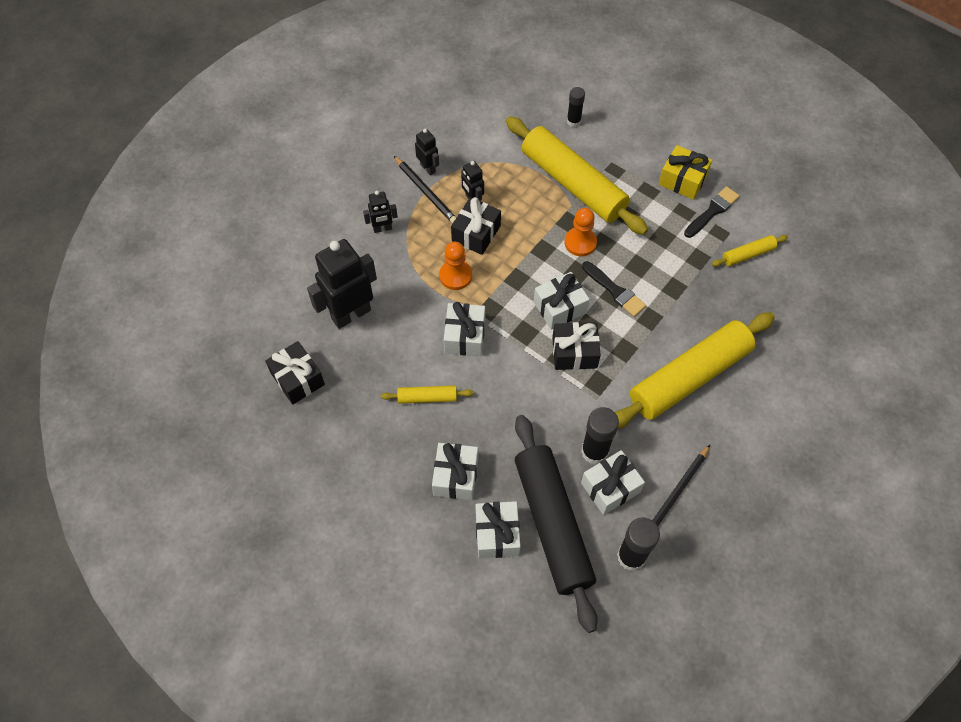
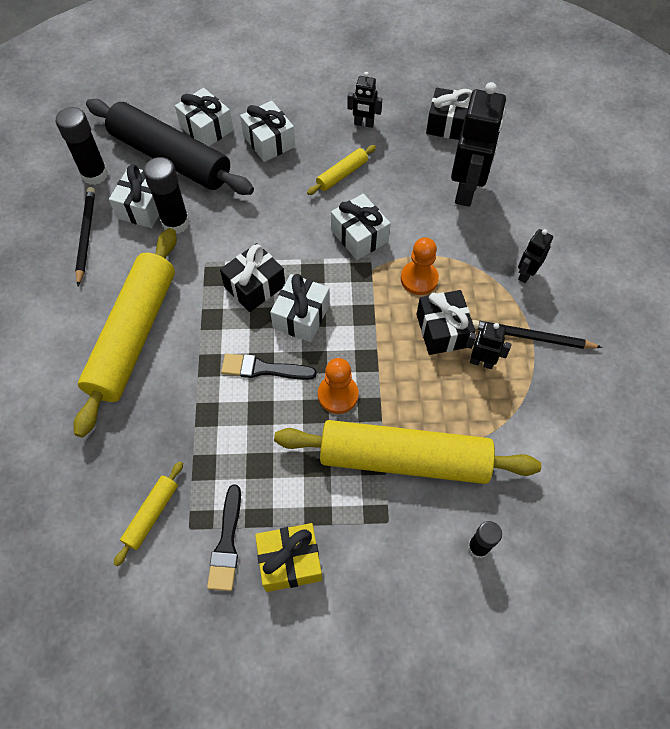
camera: 140 degrees right, 0 degrees up
black robot [415,129,439,176] -> black robot moved to [347,72,382,128]

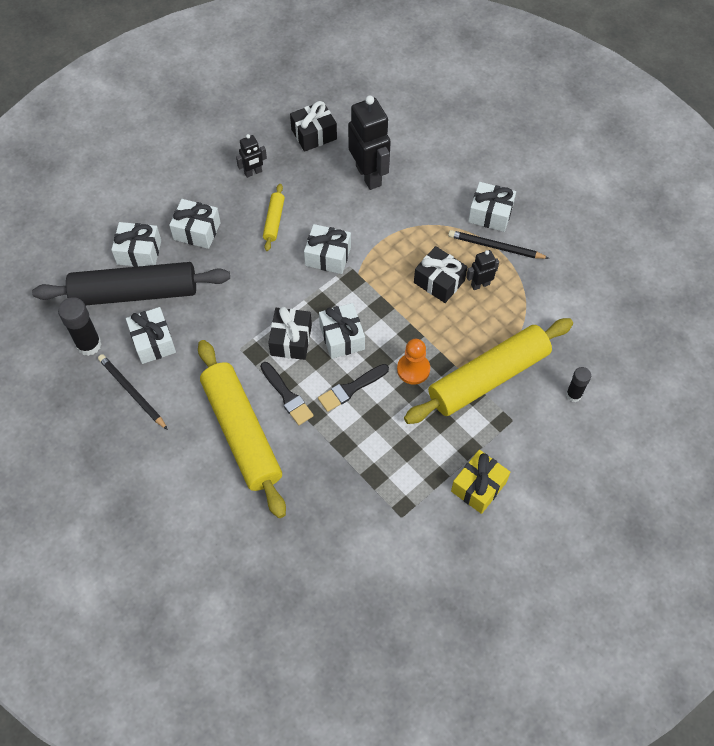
camera: 40 degrees left, 0 degrees up
yellow rolling pin [114,461,183,566] -> none
black glue stick [143,157,189,234] -> none
black brush [207,484,241,591] -> black brush moved to [260,362,314,425]
orange pawn [401,237,439,295] -> none
black pencil [472,320,602,349] -> black pencil turned 45 degrees clockwise [448,230,549,259]
black robot [518,229,553,283] -> none
none -> white gift [468,182,516,232]

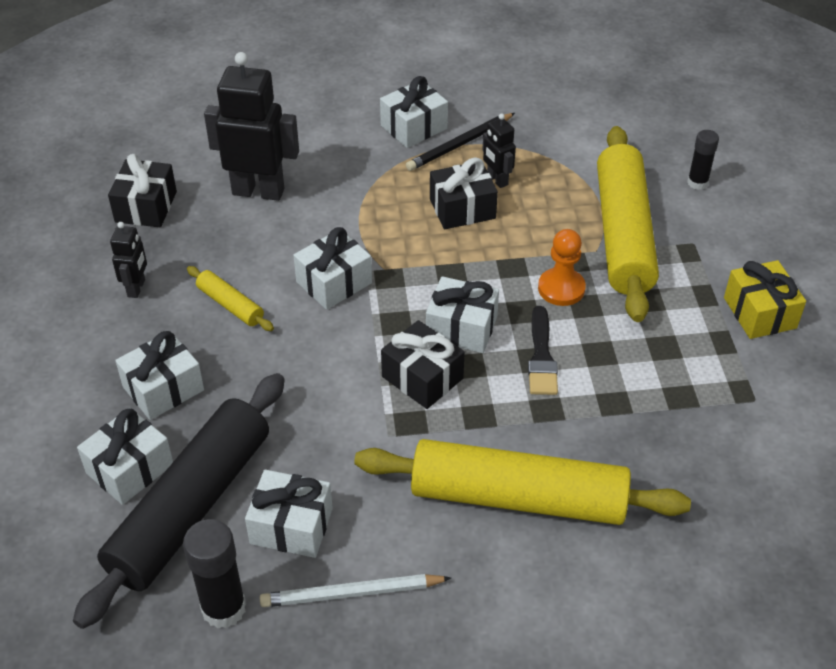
camera: 55 degrees left, 15 degrees down
black pencil [98,354,168,430] -> white pencil [260,574,451,607]
black brush [260,362,314,425] -> none
black robot [466,250,499,290] -> black robot turned 45 degrees counterclockwise [482,114,516,188]

